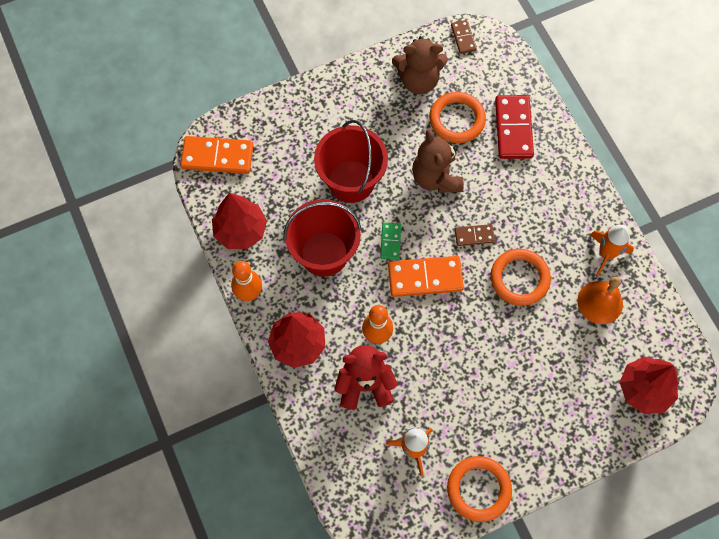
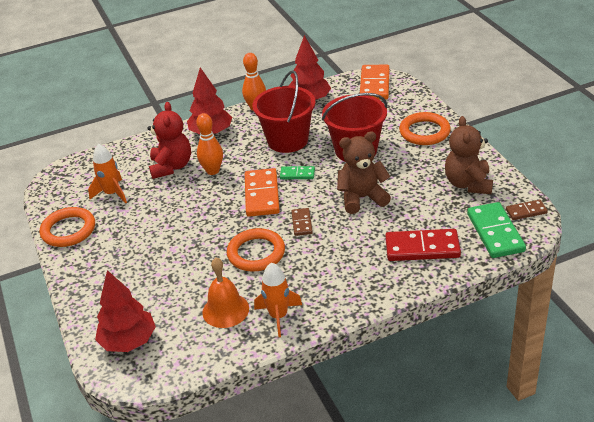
camera: 95 degrees right, 30 degrees down
orange ring [429,92,486,143] -> orange ring moved to [399,112,451,145]
none -> green domino [467,202,526,258]

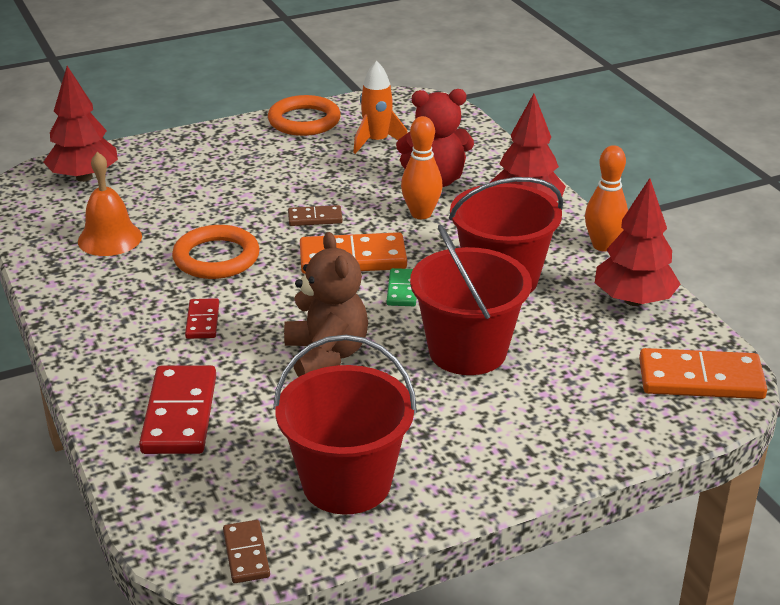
camera: 85 degrees right, 5 degrees down
orange rocket [254,262,302,337] -> none
brown domino [291,208,313,236] -> brown domino moved to [288,205,343,226]
orange ring [399,112,451,145] -> none
brown teddy bear [445,116,493,194] -> red bucket [273,335,417,515]
green domino [467,202,526,258] -> none
none -> red domino [185,298,219,339]

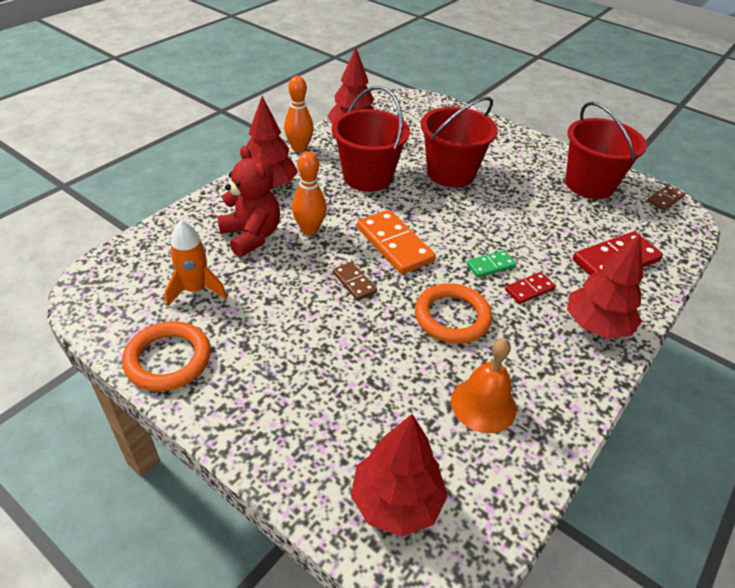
camera: 120 degrees left, 10 degrees up
brown teddy bear [284,232,368,377] -> none
green domino [387,268,416,306] -> green domino moved to [466,250,516,278]
orange domino [639,348,767,399] -> none
none -> red tree [567,234,643,339]

